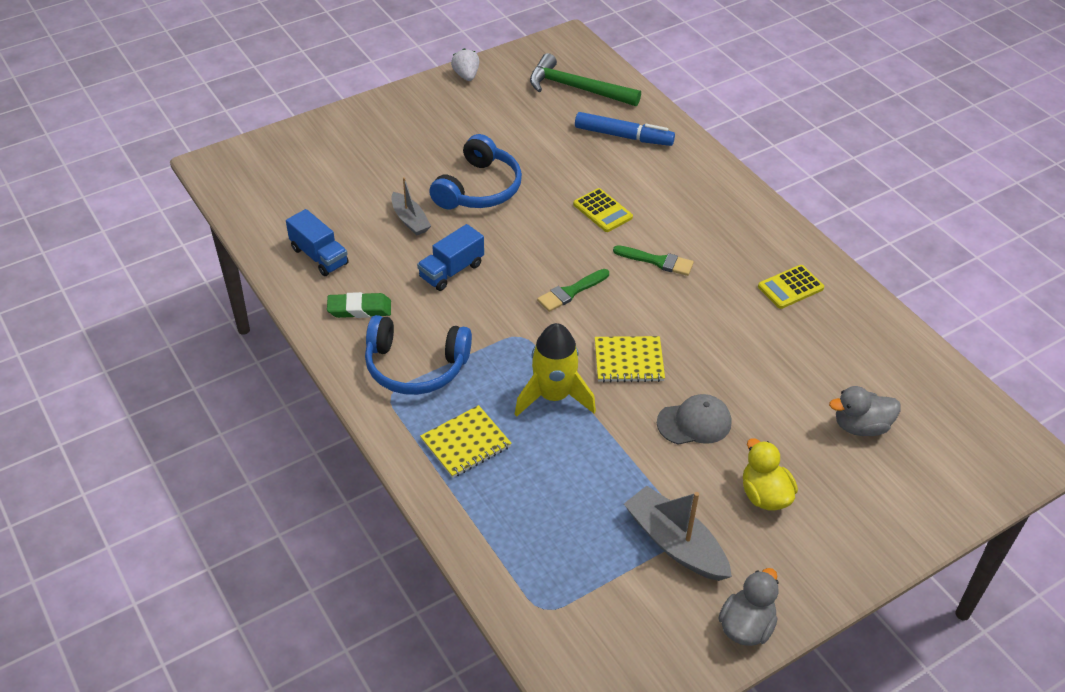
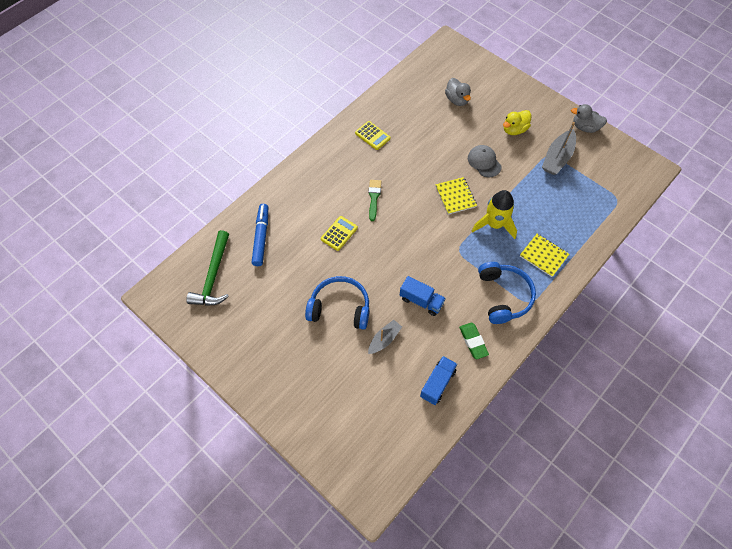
camera: 105 degrees left, 15 degrees up
white strawberry [451,48,479,81] -> none
green brush [537,269,609,312] -> none

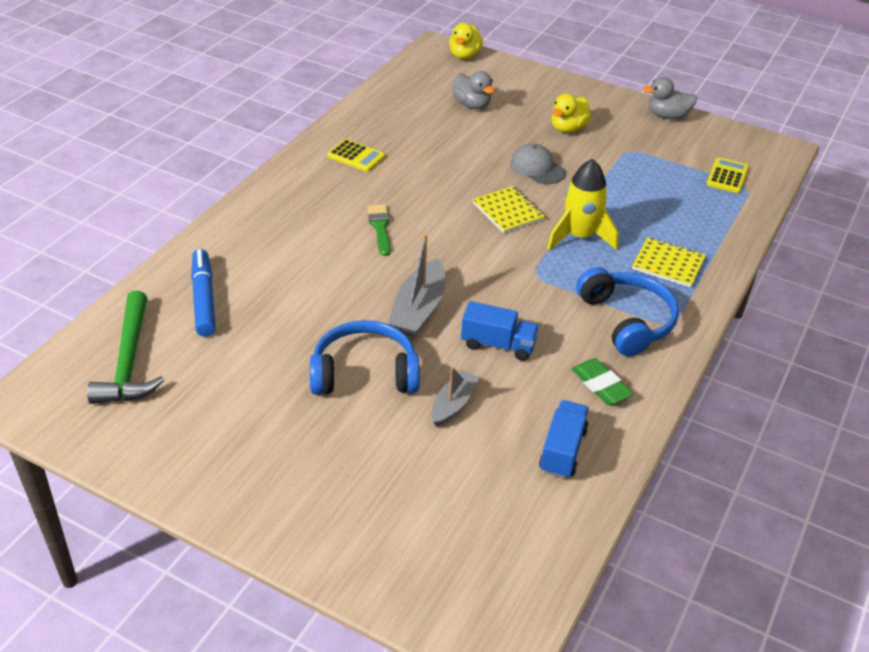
camera: 15 degrees left, 20 degrees down
yellow calculator [321,216,358,251] -> yellow calculator moved to [707,157,749,193]
grey boat [542,122,576,175] -> grey boat moved to [388,234,445,337]
none -> yellow duck [449,23,483,59]

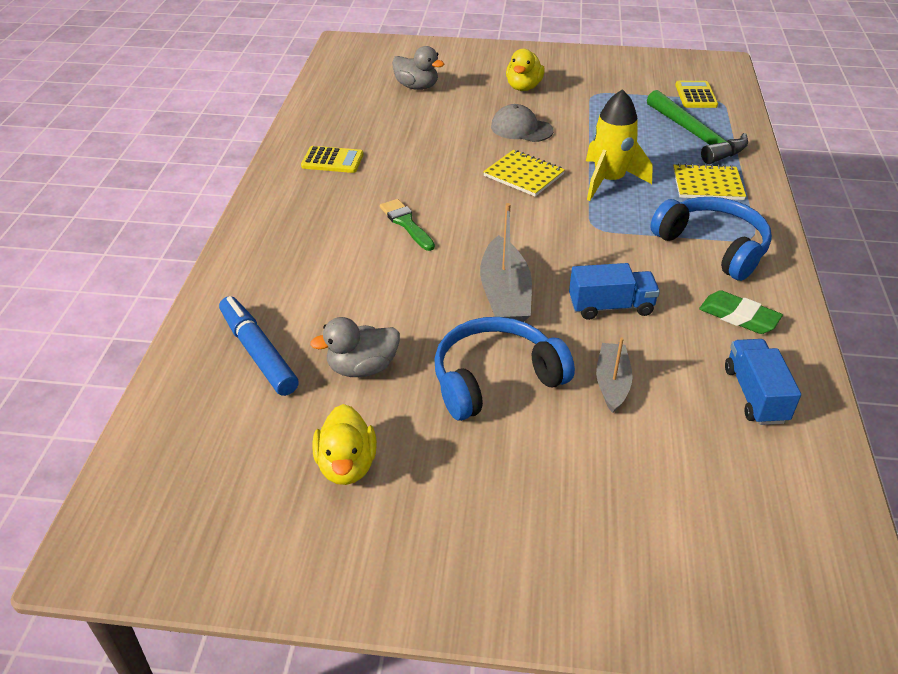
camera: 20 degrees left, 0 degrees up
green hammer [87,291,164,404] -> green hammer moved to [647,90,748,164]
yellow duck [449,23,483,59] -> yellow duck moved to [312,404,377,485]
grey duck [643,77,697,119] -> grey duck moved to [310,317,400,377]

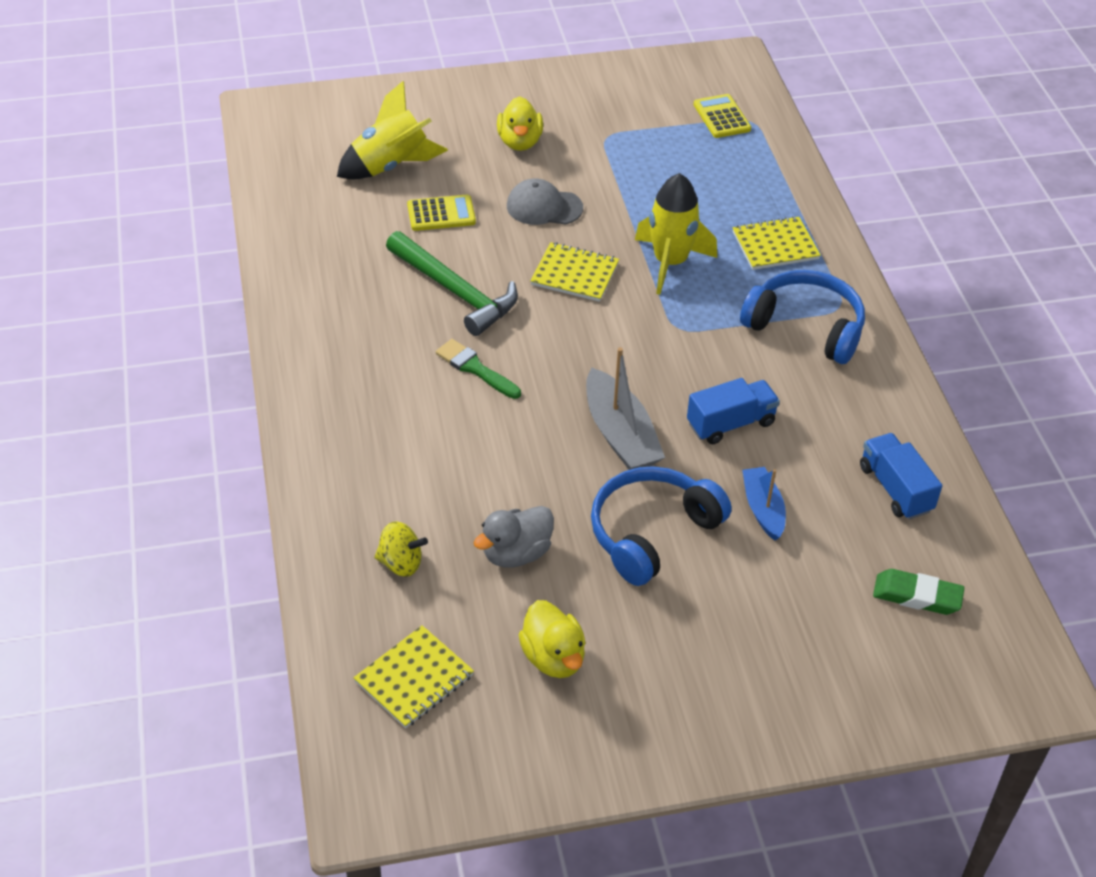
camera: 20 degrees left, 5 degrees up
blue marker [219,296,299,396] -> yellow spinning top [374,521,428,577]
yellow calculator [301,146,363,173] -> yellow calculator moved to [407,195,476,231]
grey duck [392,46,444,90] -> yellow rocket [337,81,448,180]
grey boat [596,337,633,413] -> blue boat [742,467,786,540]
green hammer [647,90,748,164] -> green hammer moved to [386,231,518,336]
green eraser [699,290,783,334] -> green eraser moved to [873,569,964,615]
none -> yellow notebook [354,625,474,728]

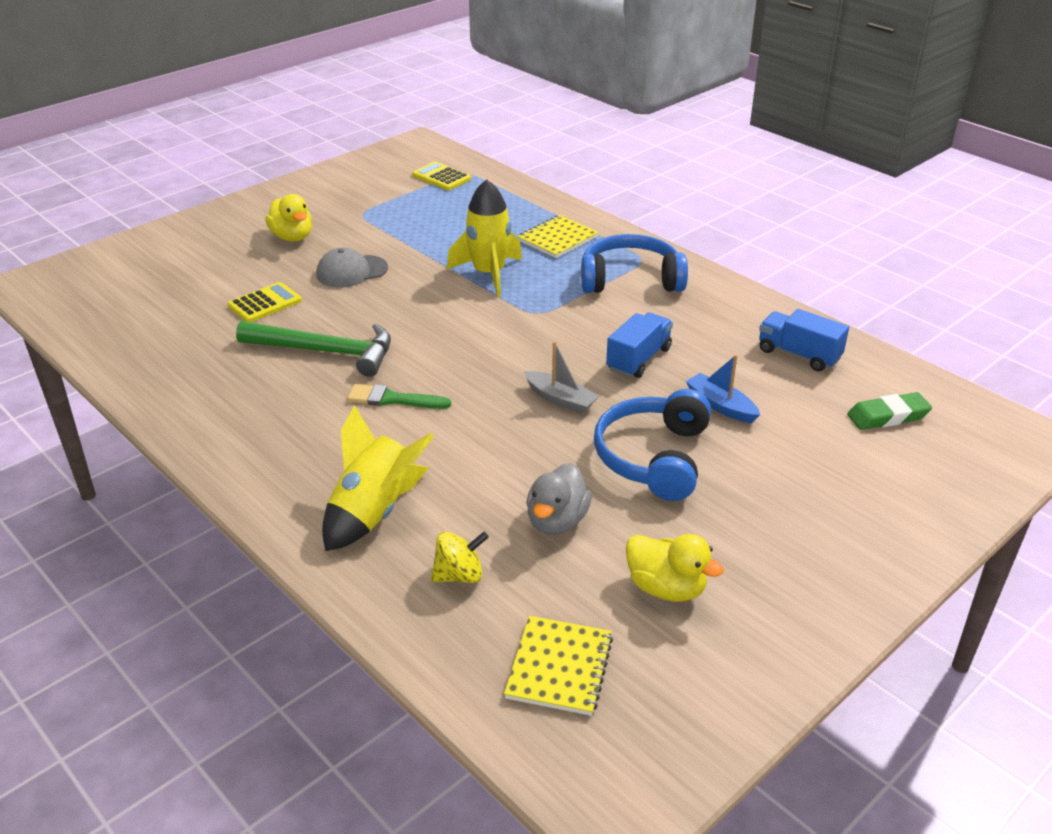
camera: 30 degrees left, 10 degrees down
yellow rocket [337,81,448,180] -> yellow rocket moved to [322,405,434,551]
yellow notebook [530,242,619,302] -> none
grey boat [586,347,665,470] -> grey boat [523,341,599,414], size x0.63

